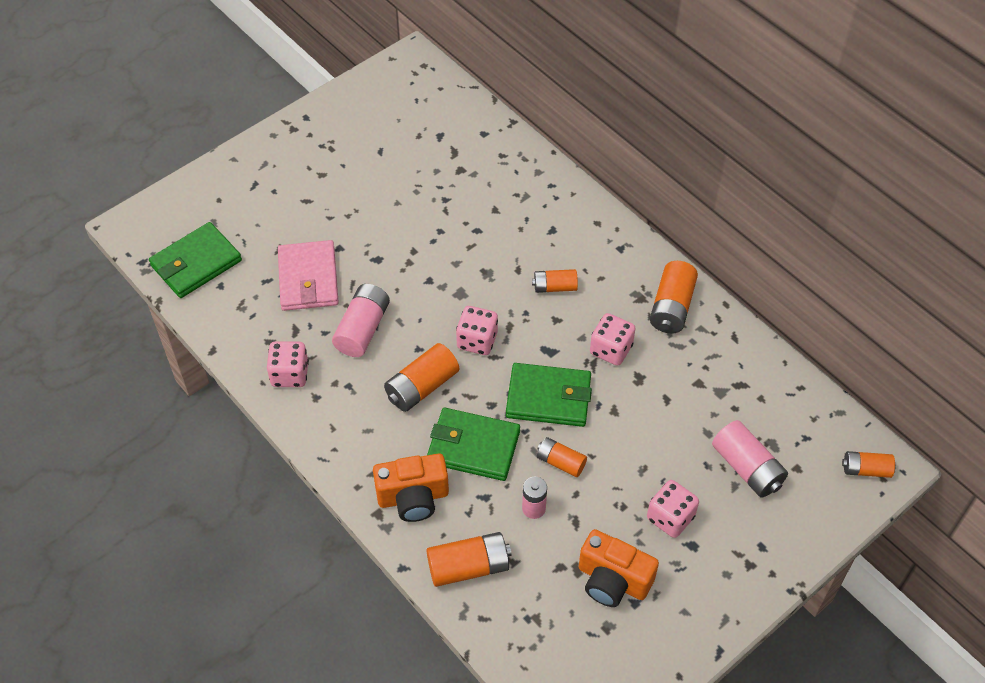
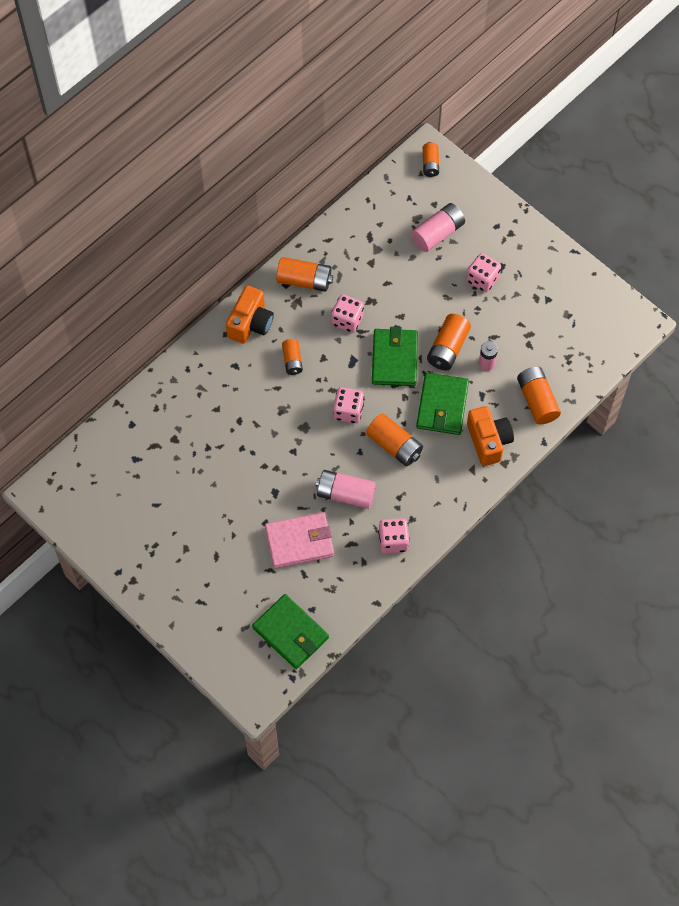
camera: 95 degrees left, 10 degrees up
orange battery [537,437,587,477] -> orange battery [427,314,471,370], size x1.59
orange camera [579,529,659,607] -> orange camera moved to [226,285,274,344]

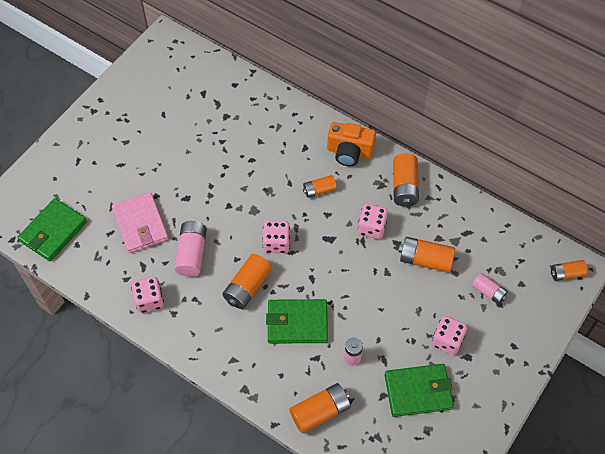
camera: 80 degrees right, 5 degrees down
green wallet [372,327,418,386] -> green wallet moved to [385,364,454,417]
pink battery [411,203,465,252] -> pink battery [472,273,508,304], size x0.63
orange battery [427,314,471,370] -> orange battery moved to [398,237,455,273]
orange camera [467,406,514,466] -> none

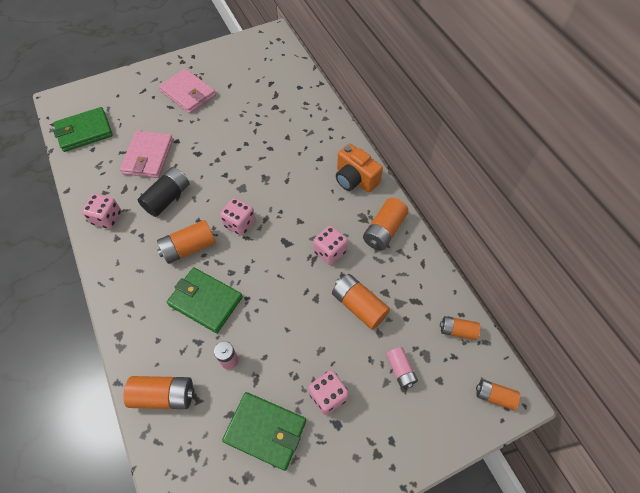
camera: 30 degrees right, 0 degrees up
pink battery [174,221,207,277] -> black battery [138,167,189,217]
orange battery [303,175,337,198] -> orange battery moved to [440,316,480,340]
none -> pink wallet [159,69,216,114]

